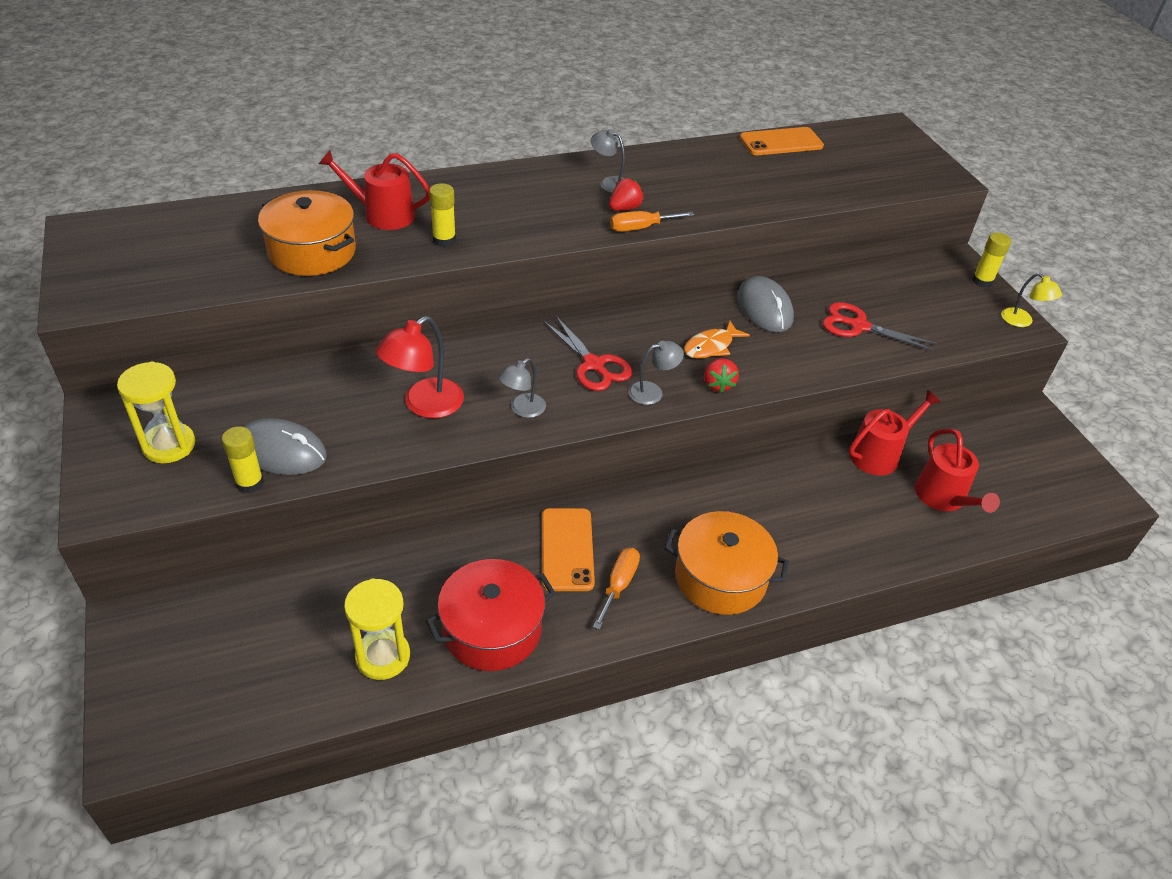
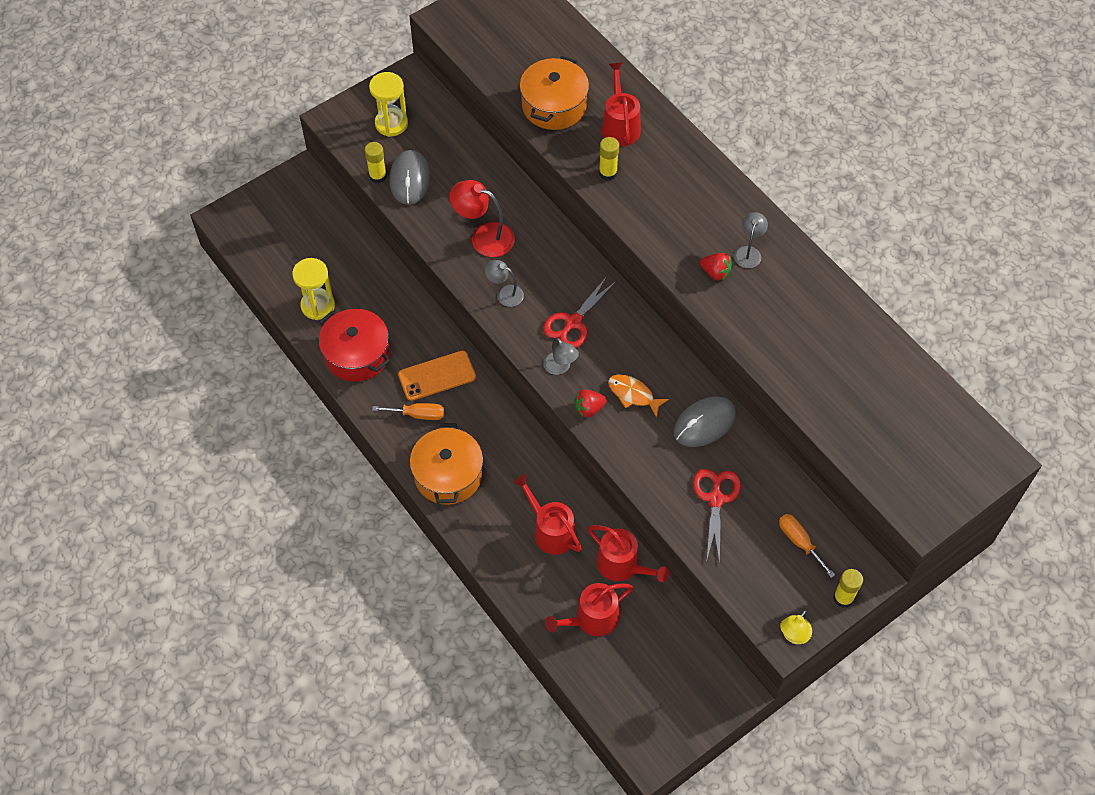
camera: 75 degrees right, 15 degrees up
orange screwdriver [610,211,694,232] -> orange screwdriver moved to [779,514,835,578]
orange phone [740,127,824,155] -> none
none -> red watering can [513,474,582,555]

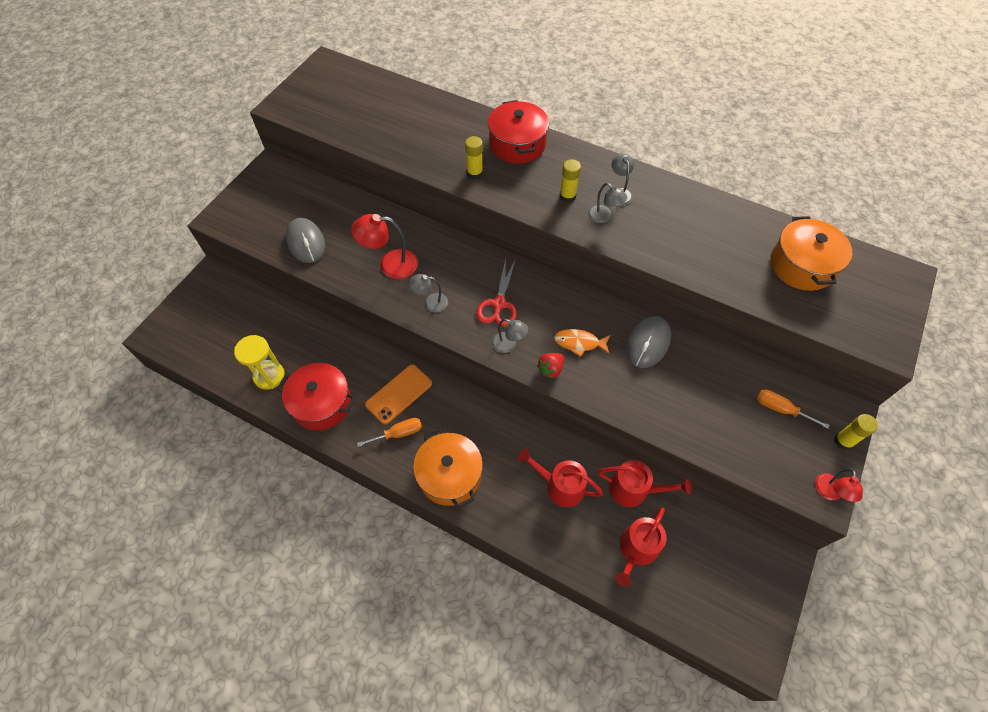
camera: 25 degrees left, 0 degrees up
yellow glue stick [364,142,387,183] -> yellow glue stick moved to [560,159,581,203]
yellow hourglass [369,72,408,137] -> none
orange pot [520,56,589,130] -> orange pot moved to [771,216,852,291]
red watering can [602,62,641,146] -> none
red scissors [693,469,741,564] -> none
red strawberry [700,253,732,281] -> grey lamp [588,183,627,223]
yellow lamp [780,610,812,644] -> red lamp [815,469,863,502]
none -> red pot [488,100,549,164]

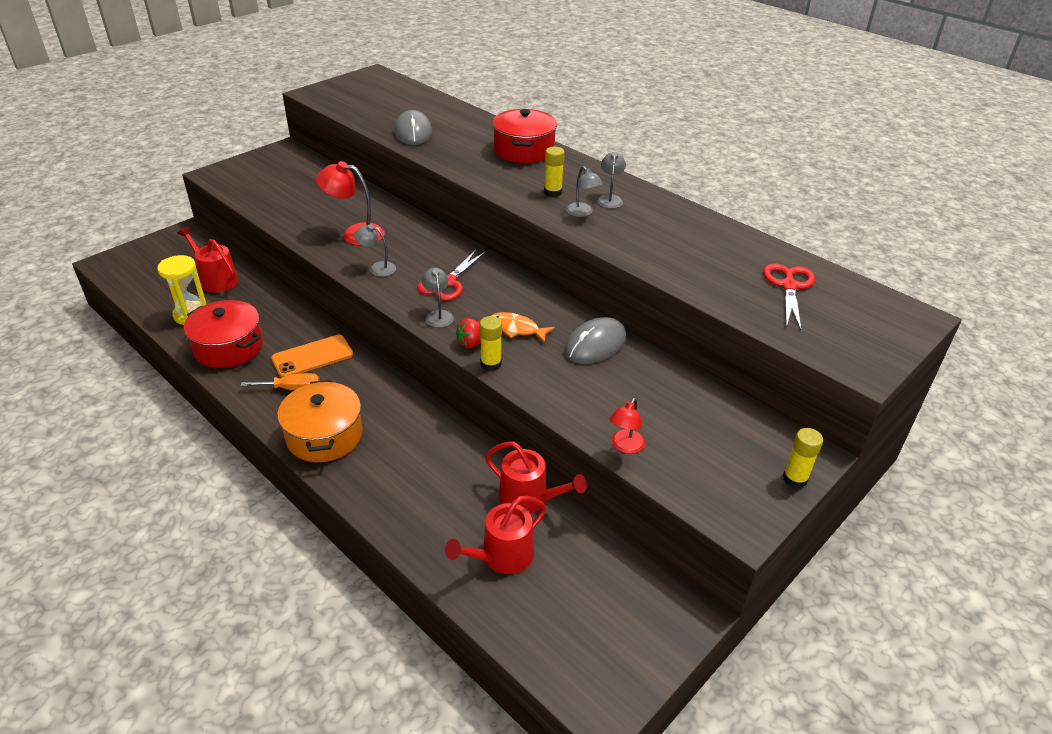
camera: 15 degrees right, 20 degrees down
grey mouse [286,218,325,263] -> grey mouse moved to [394,110,432,145]
yellow glue stick [465,136,483,179] -> yellow glue stick moved to [479,316,502,371]
grey lamp [492,319,528,353] -> grey lamp turned 150 degrees counterclockwise [422,268,454,328]
red watering can [518,449,603,508] -> red watering can moved to [177,226,238,293]
orange screwdriver [757,389,829,429] -> none
orange pot [771,216,852,291] -> red scissors [763,263,815,330]
red lamp [815,469,863,502] -> red lamp moved to [610,398,645,454]

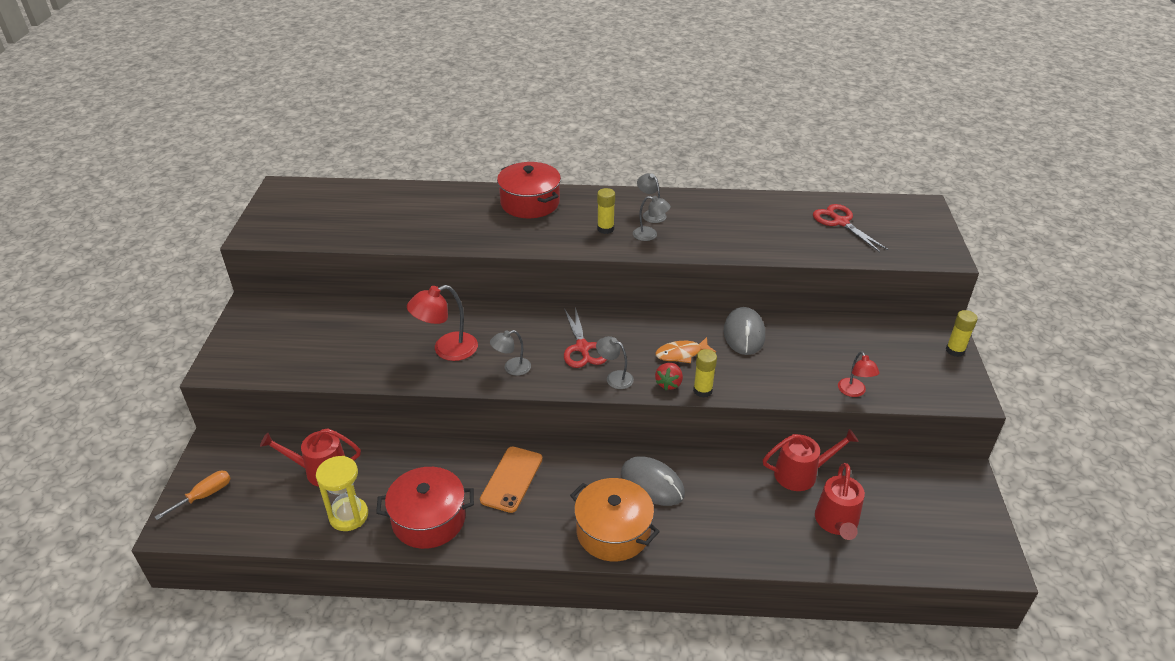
camera: 40 degrees left, 0 degrees up
orange screwdriver [241,373,320,390] -> orange screwdriver moved to [155,471,231,520]
grey mouse [394,110,432,145] -> grey mouse moved to [621,456,685,506]

